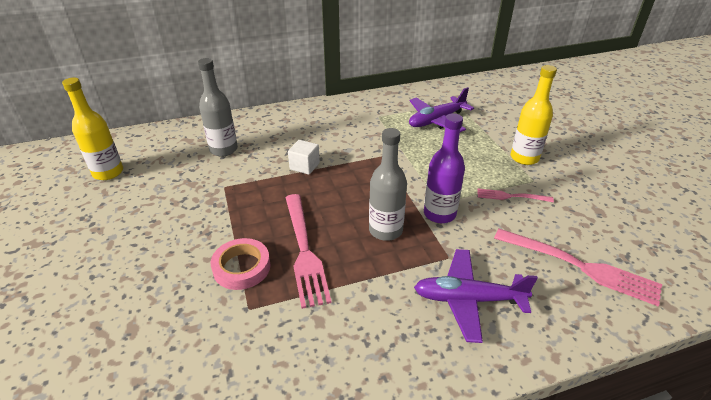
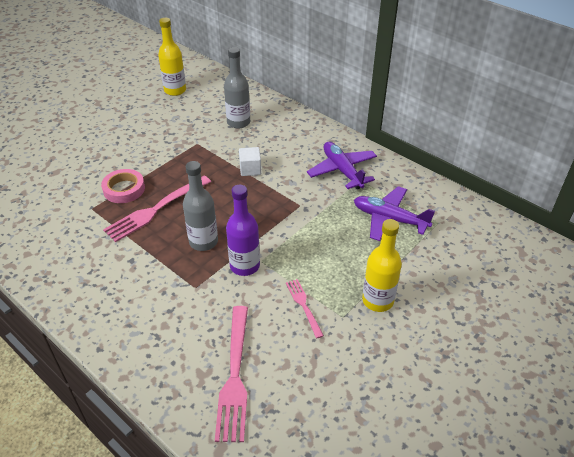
camera: 60 degrees right, 5 degrees up
purple plane [414,249,538,343] -> purple plane moved to [307,142,377,189]

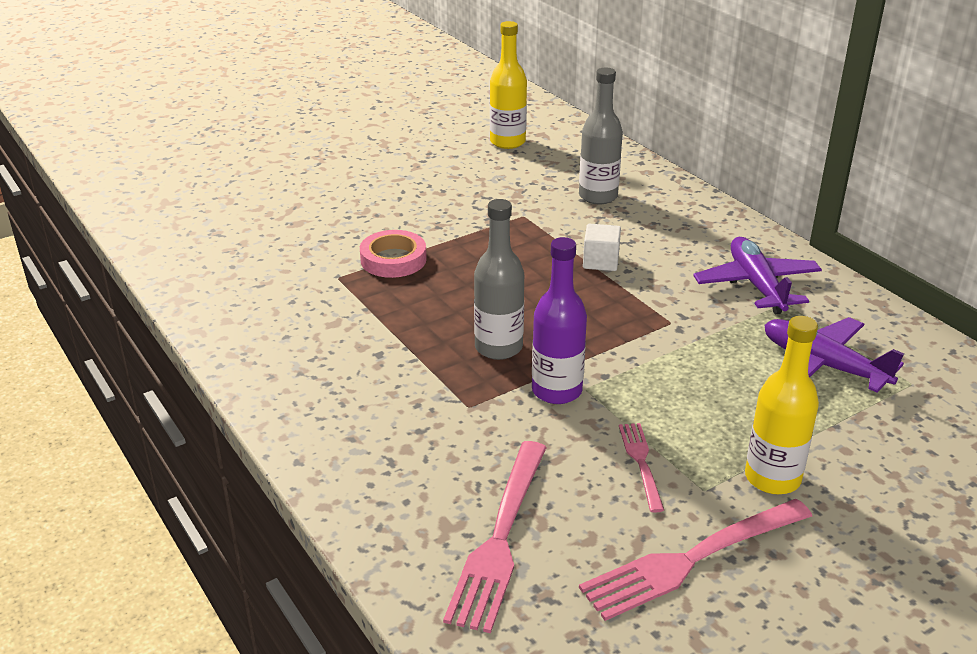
camera: 15 degrees right, 10 degrees down
pink fork [103,176,211,242] -> pink fork moved to [579,499,812,621]

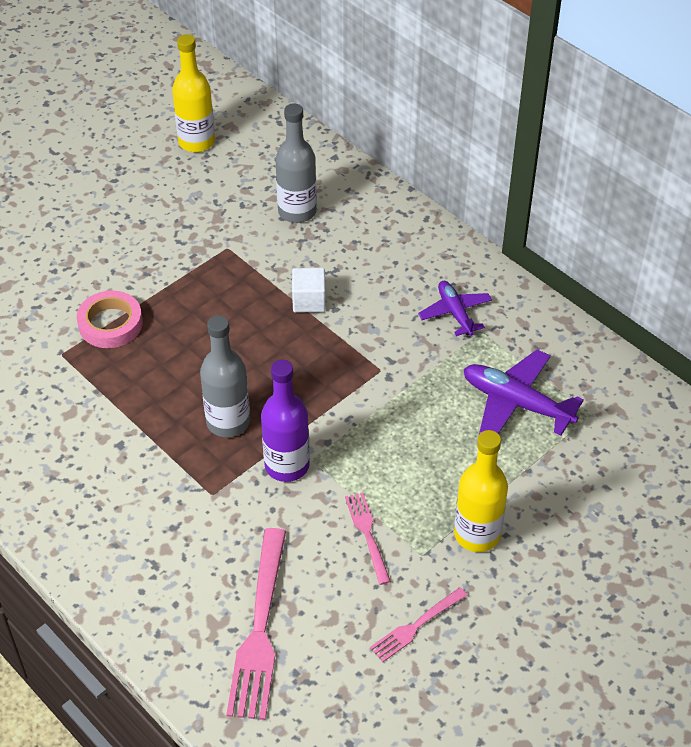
camera: 10 degrees left, 15 degrees up
pink fork [579,499,812,621] -> pink fork [370,587,468,662], size x0.54
purple plane [693,237,822,314] -> purple plane [418,281,492,336], size x0.64

